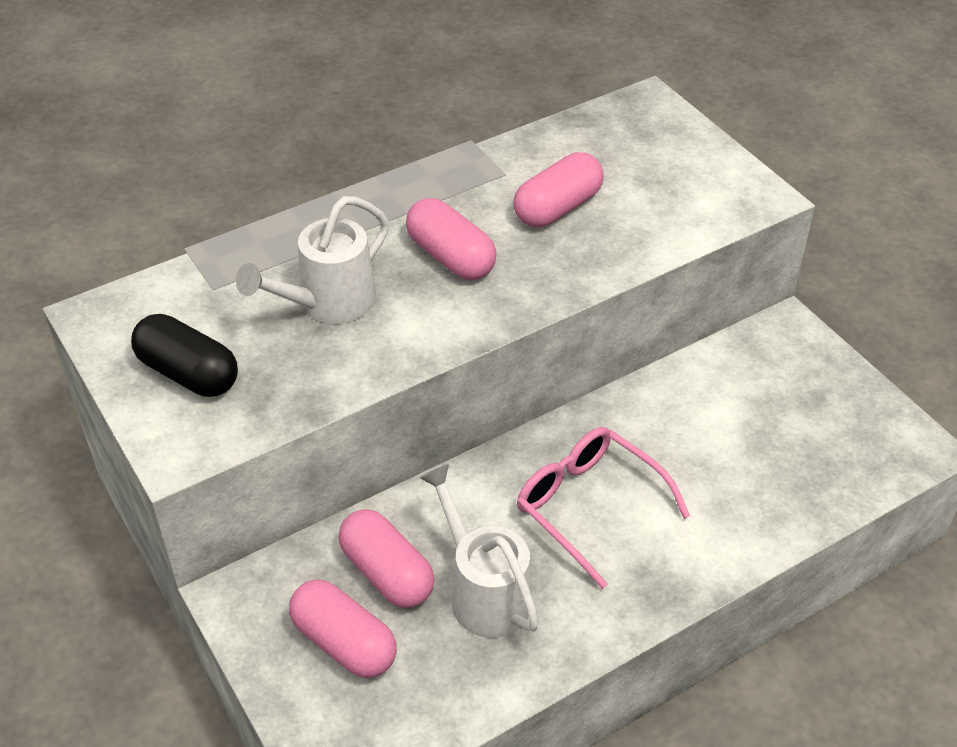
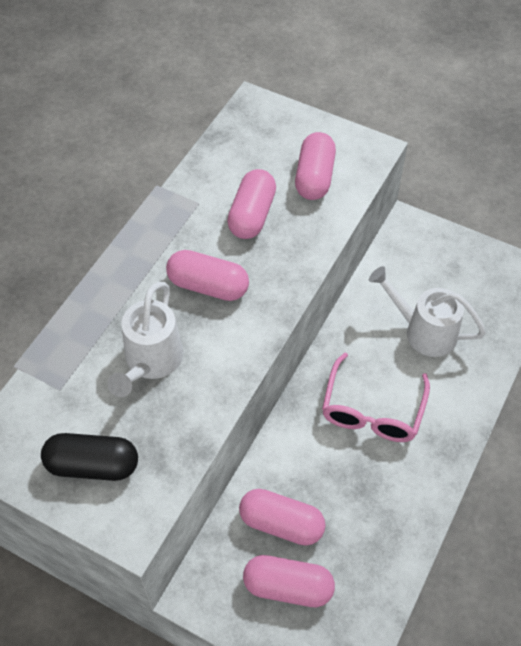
camera: 30 degrees left, 10 degrees up
white watering can [419,464,539,638] -> white watering can moved to [369,266,486,357]
pink glasses [517,427,690,589] -> pink glasses turned 90 degrees counterclockwise [322,353,430,442]
none -> pink capsule [295,132,336,200]

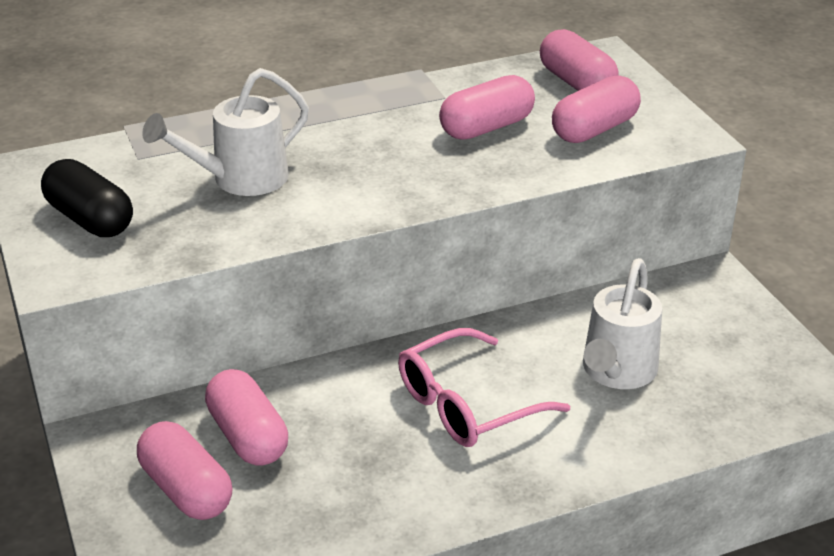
camera: 40 degrees right, 20 degrees down
pink capsule [166,250,249,301] -> pink capsule moved to [540,29,619,91]
white watering can [369,266,486,357] -> white watering can turned 135 degrees counterclockwise [583,258,662,389]

